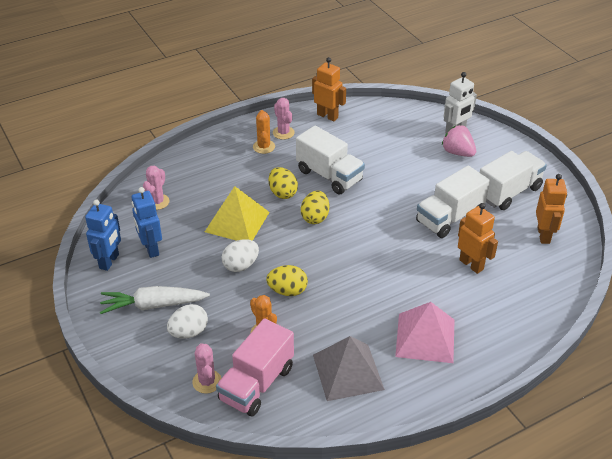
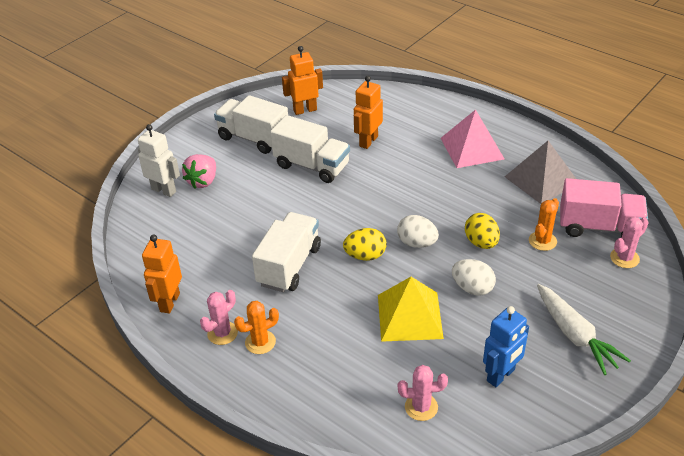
camera: 110 degrees left, 0 degrees up
blue robot [85,200,121,271] -> none
white egg [167,304,208,339] -> white egg moved to [397,215,439,248]
yellow egg [269,167,298,199] -> none

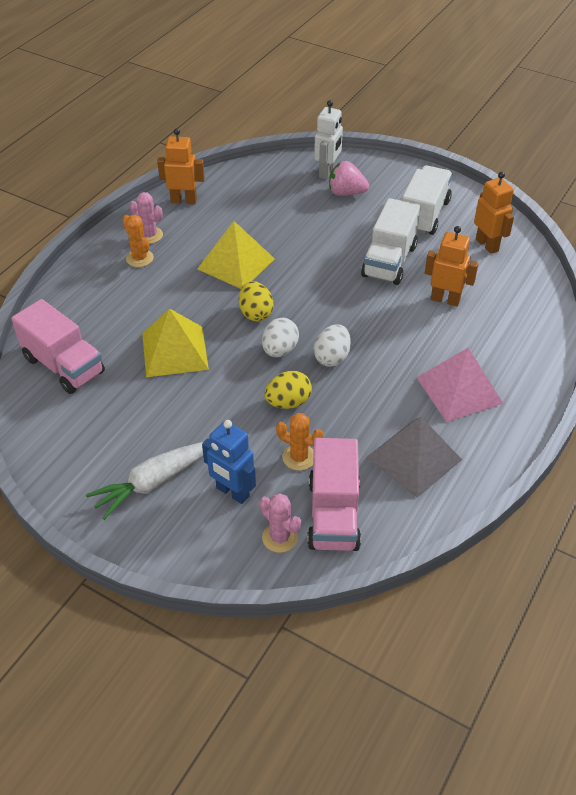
camera: 80 degrees right, 5 degrees up
white truck [252,212,321,292] -> yellow pyramid [197,221,275,289]
pink cactus [398,365,448,421] -> pink truck [11,299,105,394]
white egg [452,259,496,296] -> white egg moved to [314,324,351,367]
blue robot [483,306,529,387] -> blue robot moved to [202,420,256,504]

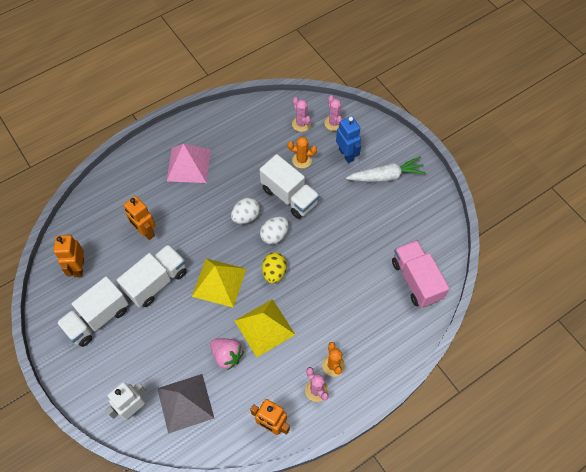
camera: 155 degrees left, 15 degrees up
yellow pyramid [142,308,209,377] -> yellow pyramid moved to [192,258,246,307]
yellow egg [264,371,312,409] -> white truck [259,154,320,219]
orange cactus [276,413,324,471] -> orange cactus turned 45 degrees counterclockwise [288,137,317,168]
pink truck [307,438,361,551] -> pink cactus [292,97,311,132]
pink strawberry [329,161,369,196] -> pink strawberry moved to [210,338,244,370]
grey pyramid [366,417,462,498] -> grey pyramid moved to [157,374,214,434]

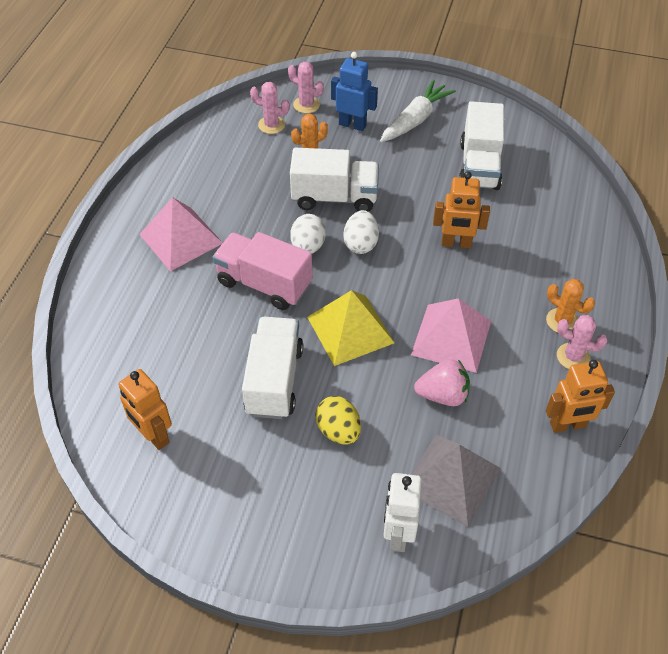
camera: 40 degrees left, 10 degrees down
white truck [56,276,128,347] -> white truck moved to [459,101,504,190]
orange robot [124,196,156,240] -> orange robot moved to [433,171,490,248]
yellow pyramid [235,299,295,357] -> pink pyramid [411,298,491,373]
yellow egg [262,252,287,284] -> yellow egg moved to [315,396,361,444]
pink truck [392,240,449,308] -> pink truck moved to [213,232,312,310]

